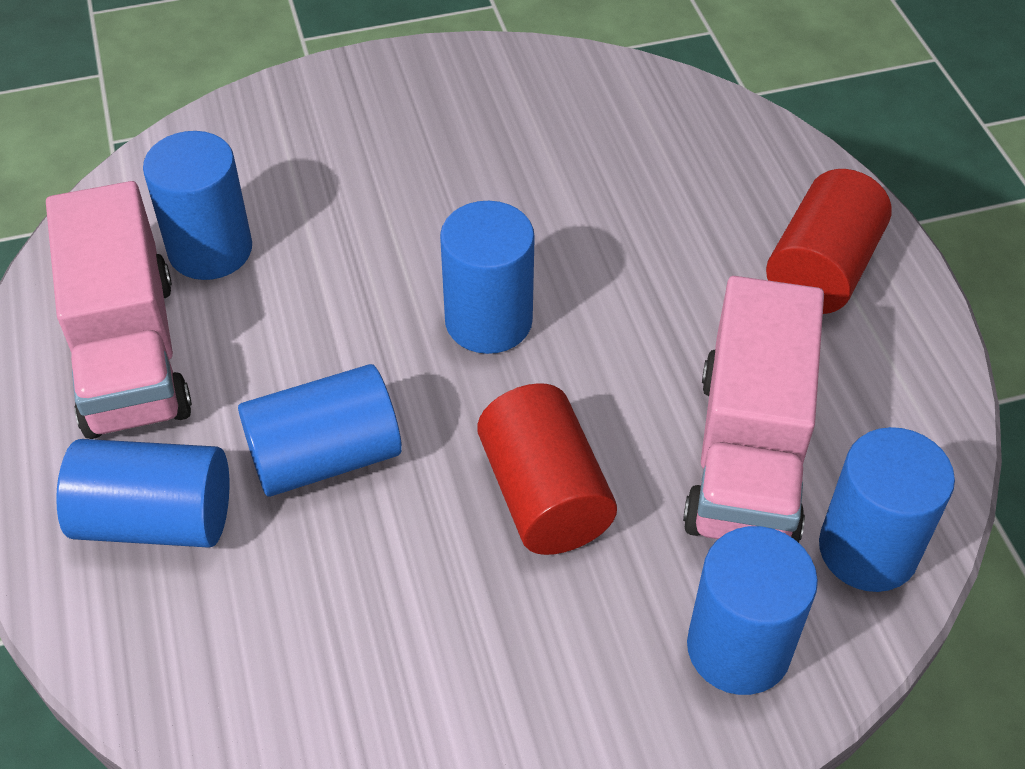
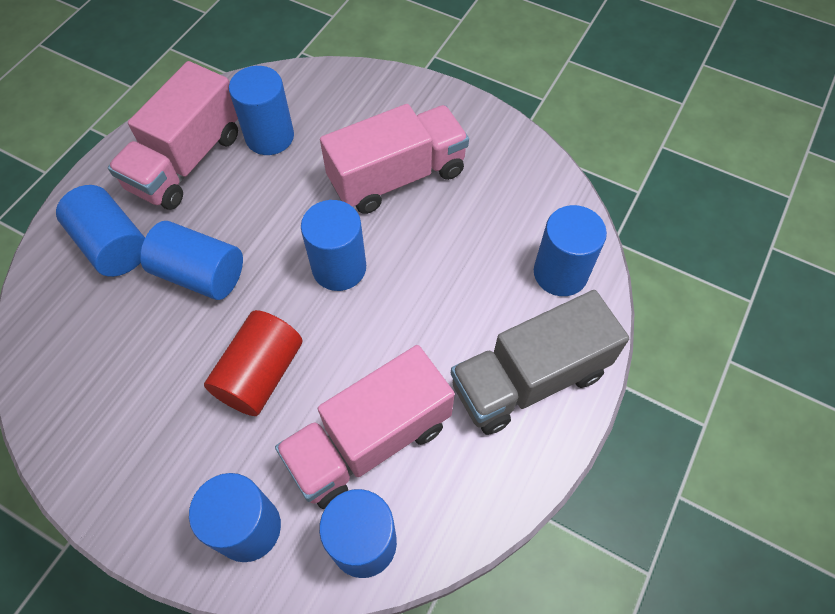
camera: 45 degrees right, 10 degrees up
red cylinder [766,169,892,314] -> grey truck [451,290,629,435]
none -> pink truck [320,104,469,214]
none -> blue cylinder [534,205,607,296]

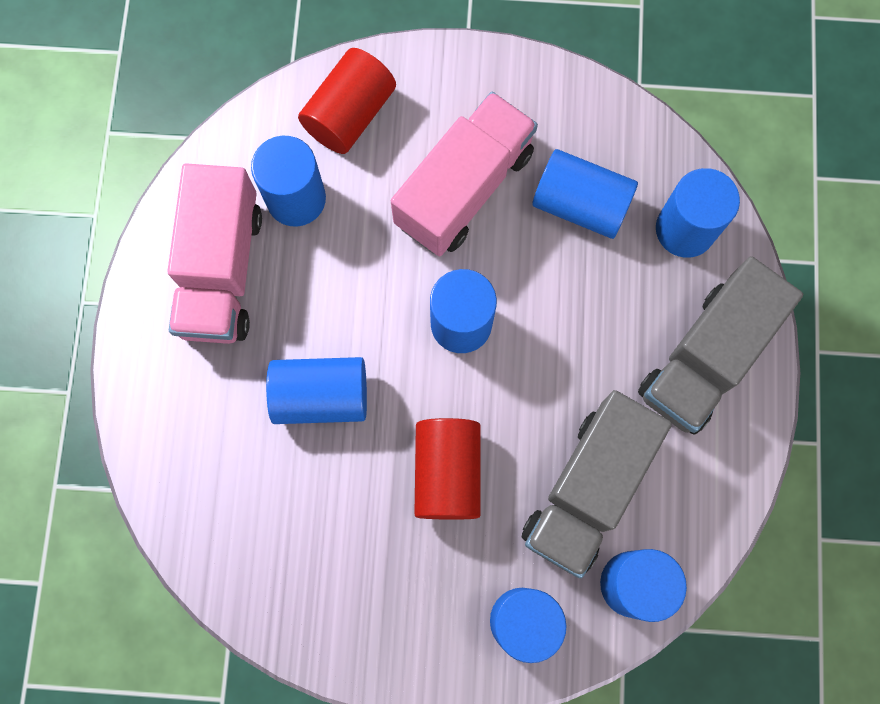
camera: 25 degrees left, 15 degrees up
blue cylinder [56,185,145,277] -> blue cylinder moved to [532,149,638,239]
pink truck [275,345,455,509] -> grey truck [522,390,672,578]
none -> red cylinder [298,48,396,154]

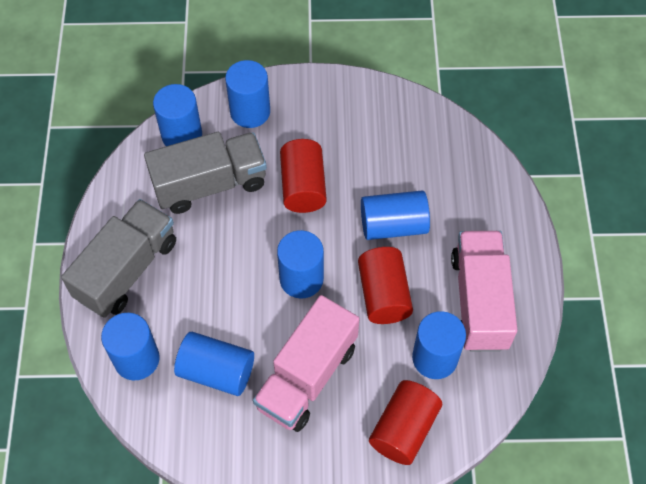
camera: 175 degrees right, 15 degrees down
grey truck [522,390,672,578] -> grey truck turned 45 degrees clockwise [144,132,267,214]
none -> red cylinder [358,247,413,324]

